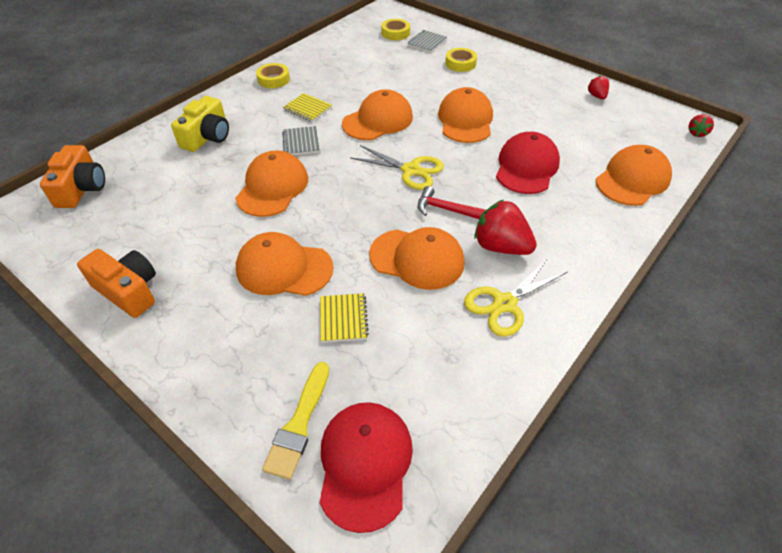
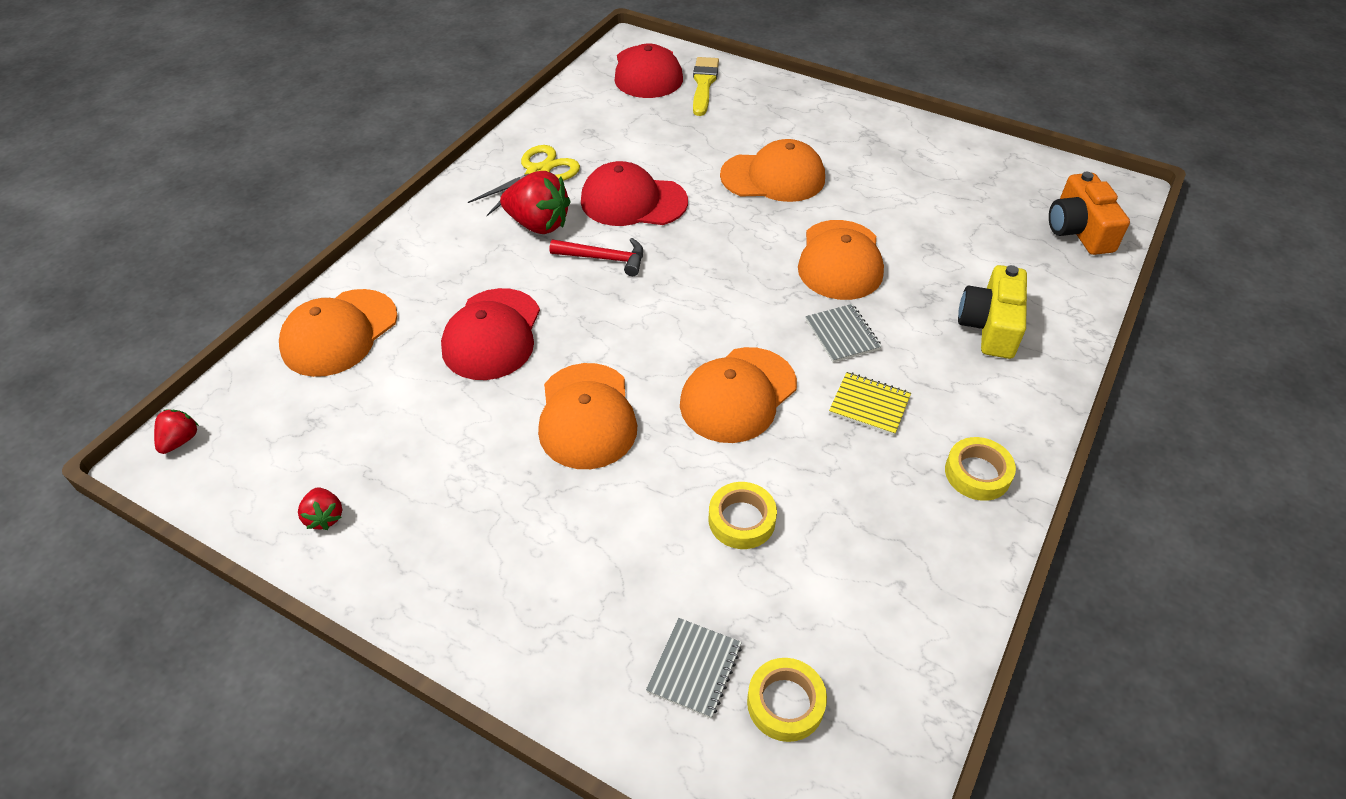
camera: 170 degrees right, 0 degrees up
orange camera [77,249,156,318] -> none
yellow notebook [320,293,369,343] -> none
yellow scissors [350,145,444,190] -> none
orange cap [369,227,465,290] -> red cap [581,161,688,226]
yellow tape [445,48,477,72] -> yellow tape moved to [709,482,777,549]

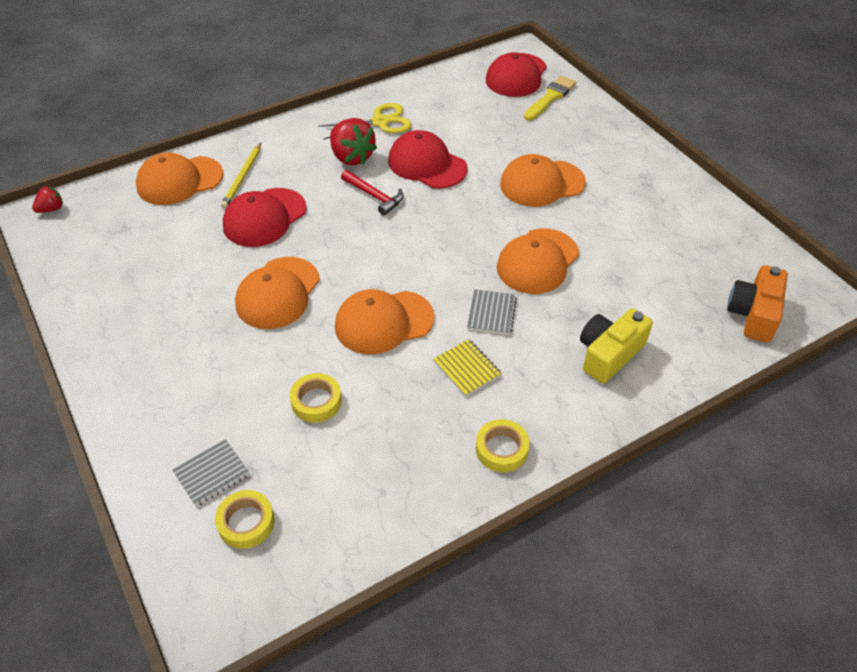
camera: 30 degrees right, 0 degrees up
red strawberry [298,487,342,530] -> none
orange cap [720,139,825,202] -> orange cap turned 135 degrees clockwise [500,154,586,207]
none -> yellow pencil [221,143,261,208]

